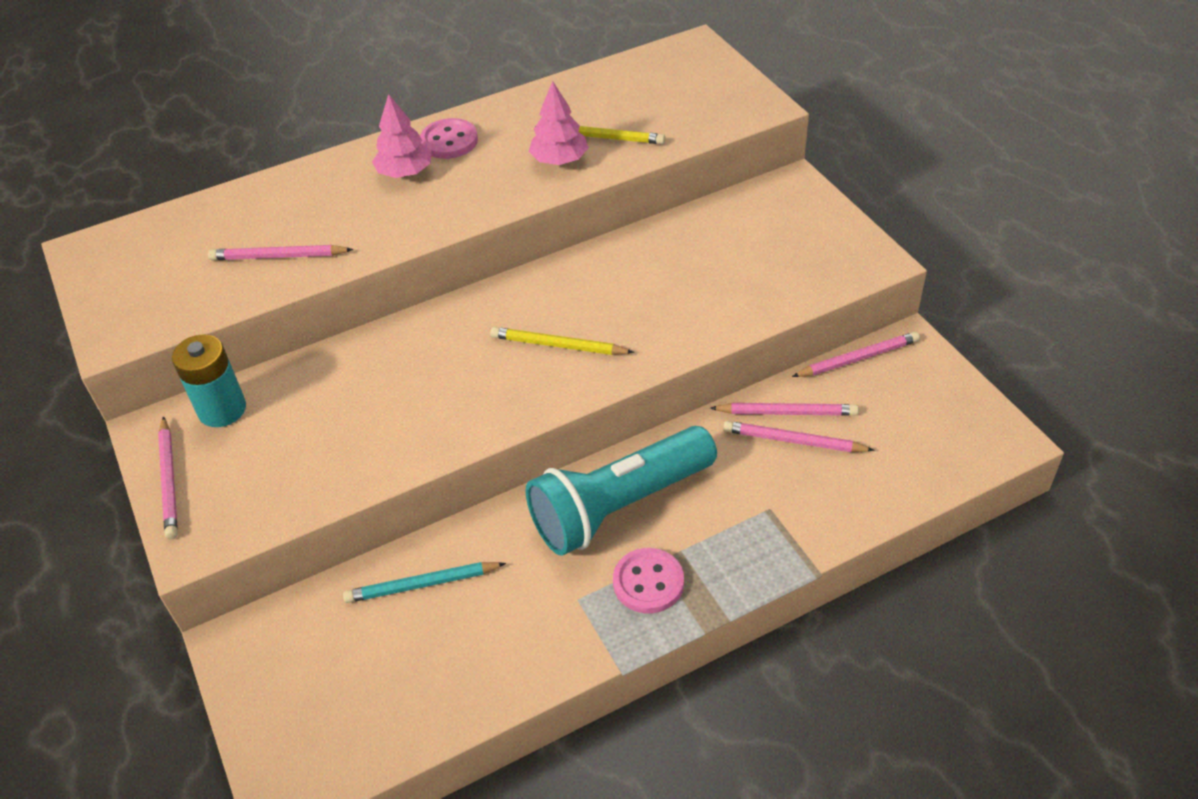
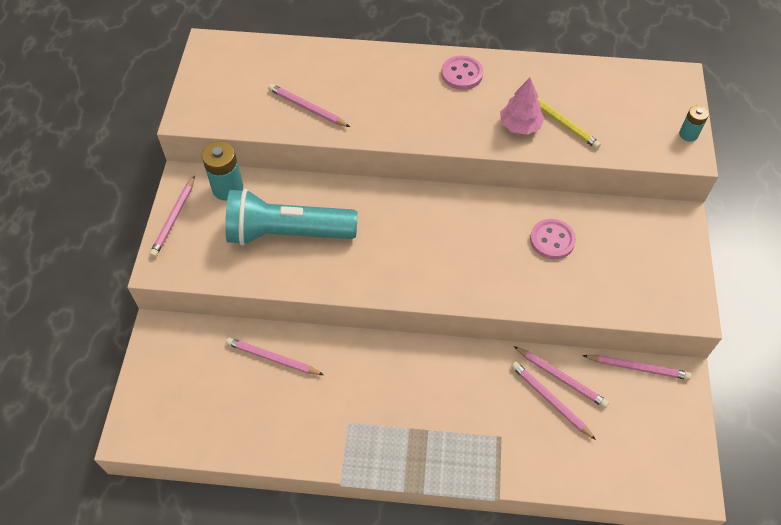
camera: 30 degrees right, 10 degrees up
turquoise pencil [343,562,506,603] -> pink pencil [226,337,324,375]
pink tree [372,94,431,178] -> none
yellow pencil [490,327,634,355] -> none
turquoise flashlight [525,426,717,556] -> turquoise flashlight moved to [225,189,358,246]
pink button [613,548,684,613] -> pink button moved to [530,219,576,259]
none -> turquoise battery [679,105,709,142]

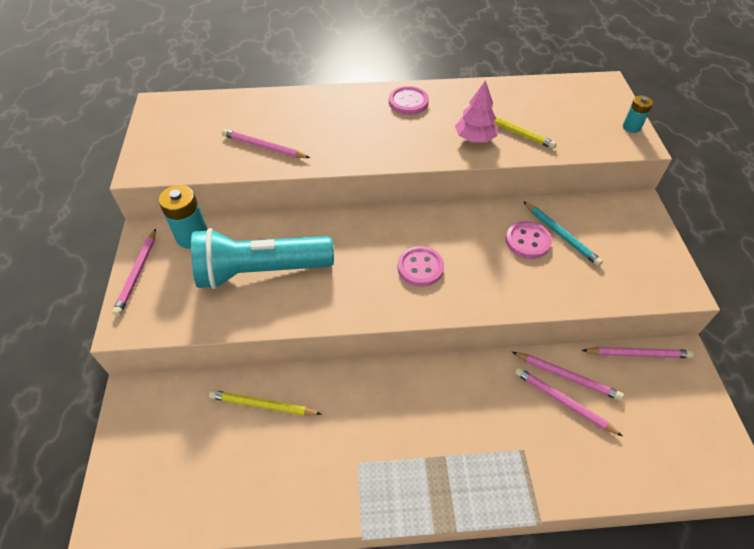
camera: 10 degrees left, 5 degrees down
pink pencil [226,337,324,375] -> yellow pencil [209,390,321,416]
none -> pink button [397,246,444,287]
none -> turquoise pencil [523,201,603,266]

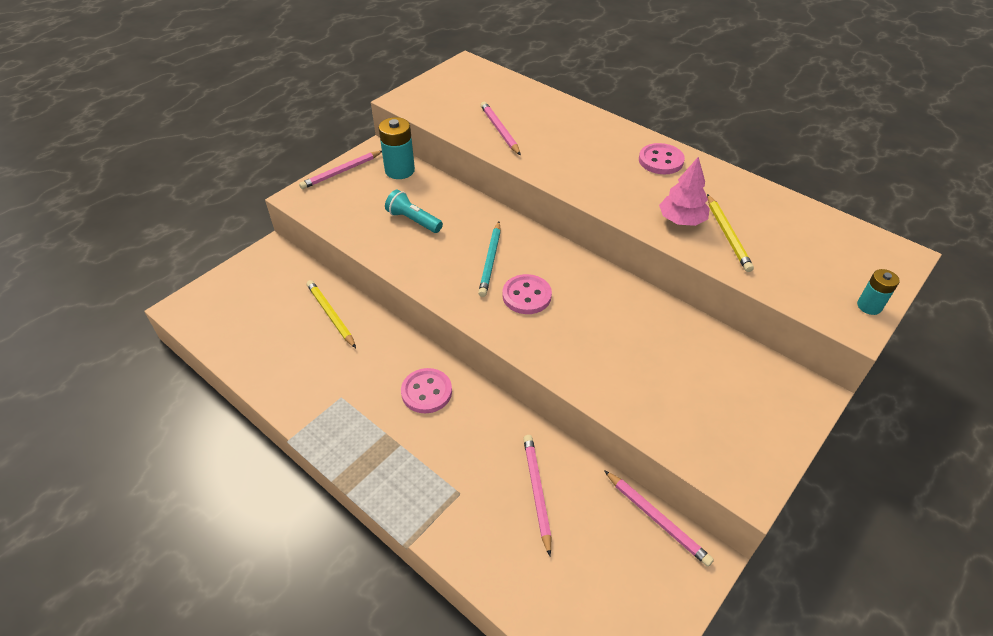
camera: 45 degrees right, 5 degrees down
turquoise flashlight [191,228,334,289] -> turquoise flashlight [385,190,443,233], size x0.48
pink button [505,221,552,259] -> pink button moved to [401,368,452,413]
pink pencil [512,352,624,401] -> none
turquoise pencil [523,201,603,266] -> turquoise pencil moved to [478,222,501,297]

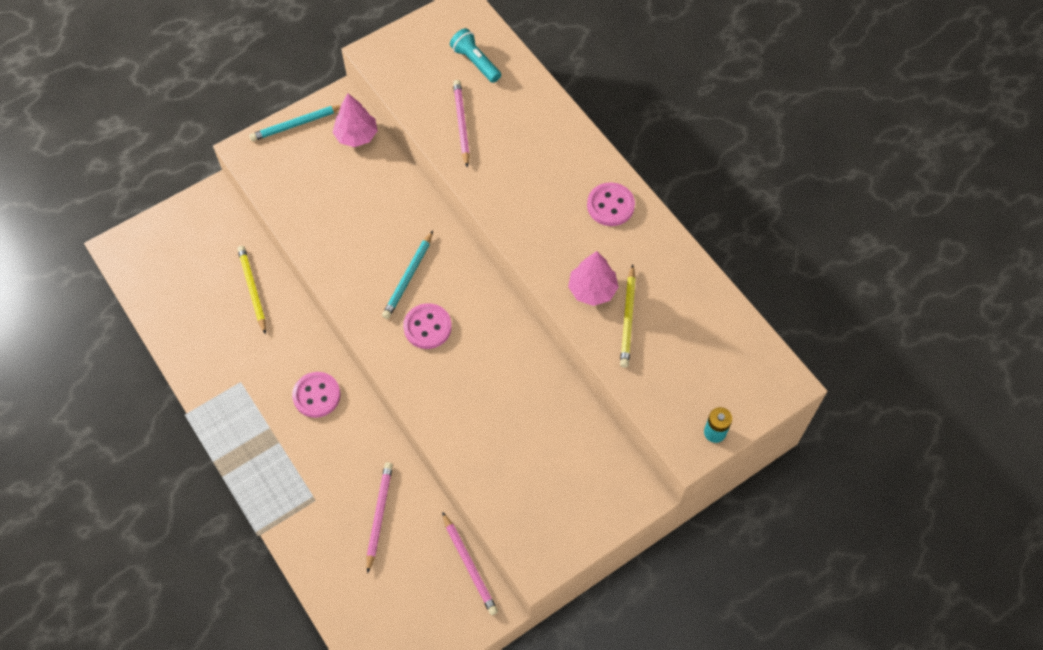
camera: 15 degrees right, 15 degrees up
pink pencil [299,151,382,189] -> turquoise pencil [249,105,341,141]
turquoise battery [379,117,415,179] -> pink tree [332,93,378,147]
turquoise flashlight [385,190,443,233] -> turquoise flashlight moved to [450,28,501,83]

